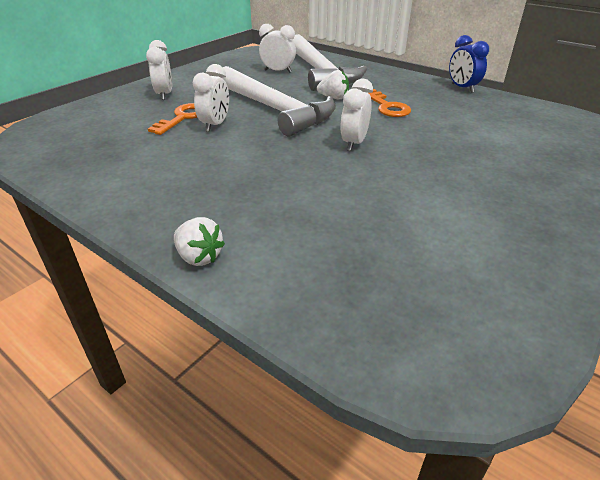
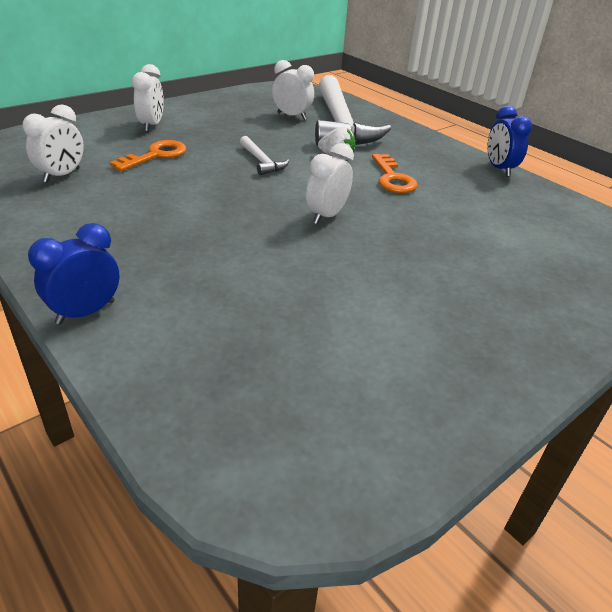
camera: 10 degrees right, 0 degrees up
white strawberry [174,217,225,266] -> blue clock [28,223,120,325]
white clock [193,64,229,132] -> white clock moved to [23,105,84,183]
white hammer [221,66,336,137] -> white hammer [240,136,289,175], size x0.42

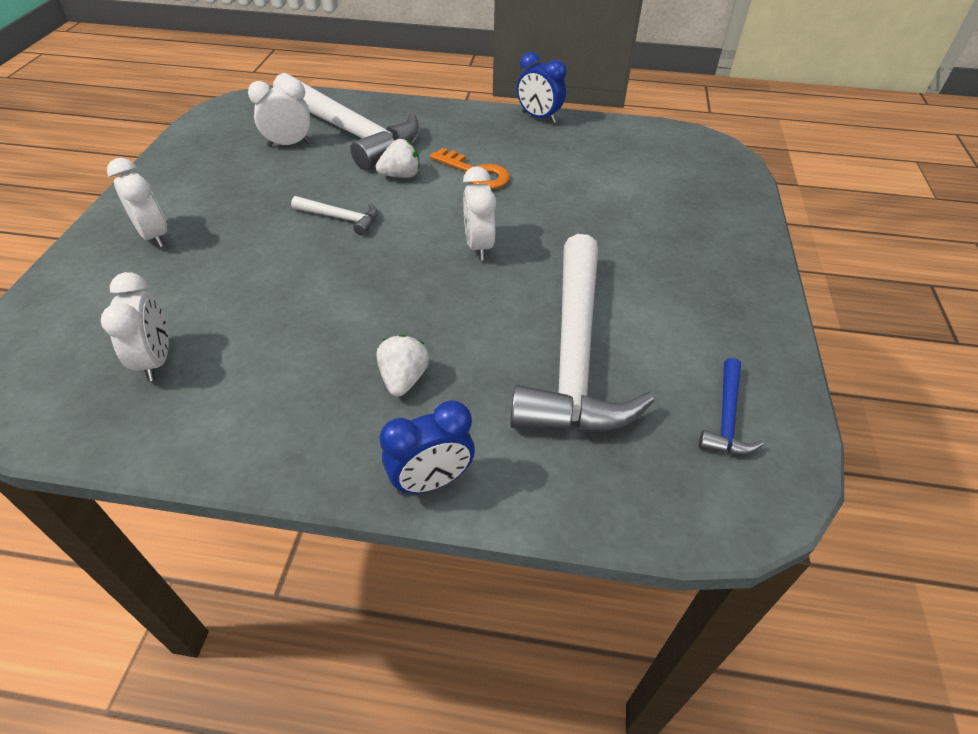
camera: 40 degrees left, 10 degrees up
blue clock [28,223,120,325] -> blue clock turned 120 degrees counterclockwise [379,400,475,495]
orange key [110,140,186,171] -> none
none -> white strawberry [377,334,429,396]
none -> white hammer [510,234,654,432]
none -> blue hammer [699,358,764,455]

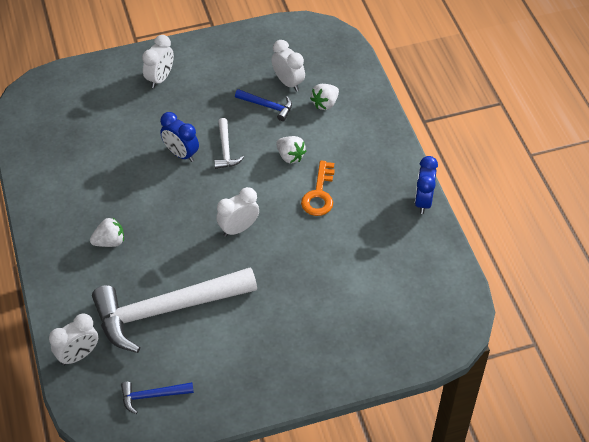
camera: 65 degrees right, 5 degrees up
white clock [101,272,169,381] -> white clock moved to [49,314,98,366]
white hammer [273,73,419,170] -> white strawberry [310,84,339,110]
blue clock [379,400,475,495] -> blue clock moved to [160,112,199,162]
none -> blue hammer [235,89,292,121]

